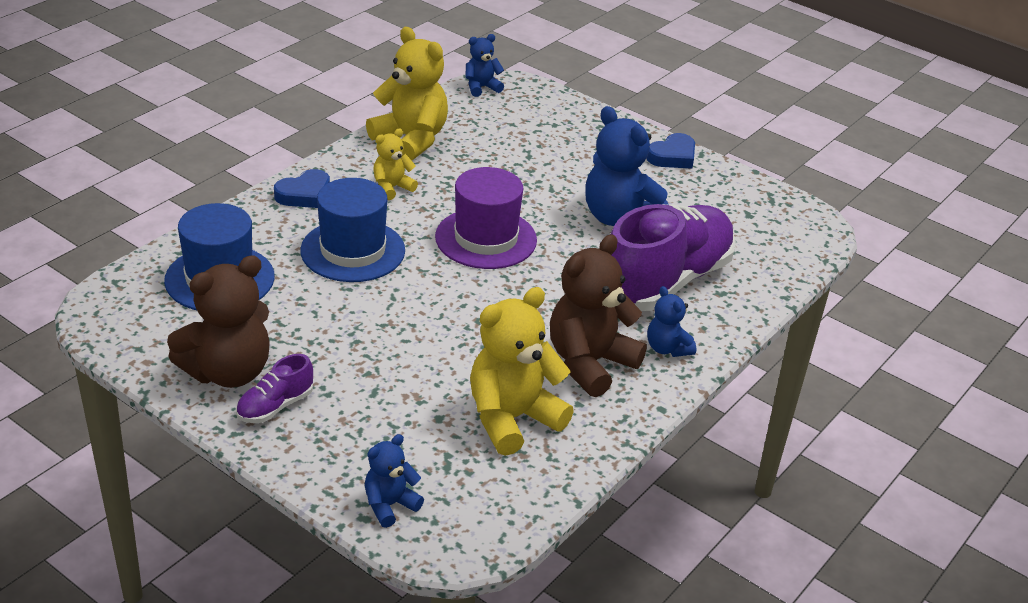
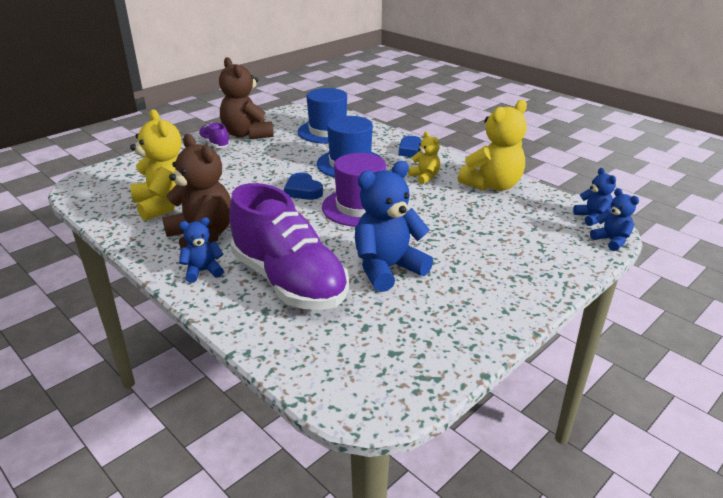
camera: 100 degrees right, 5 degrees down
blue teddy bear [365,434,424,528] -> blue teddy bear moved to [590,188,639,251]
blue heart [646,133,695,169] -> blue heart moved to [284,172,323,200]

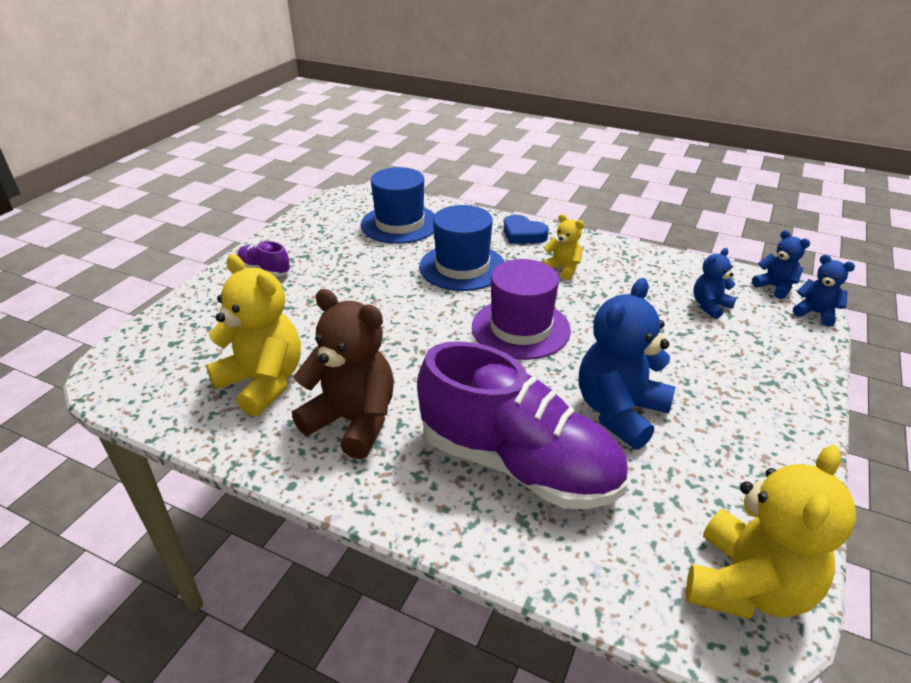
camera: 20 degrees left, 5 degrees up
blue teddy bear [179,217,224,283] -> blue teddy bear moved to [693,248,736,319]
brown teddy bear [219,57,274,139] -> none
blue heart [284,172,323,200] -> none
yellow teddy bear [458,100,527,191] -> yellow teddy bear moved to [686,445,856,619]

